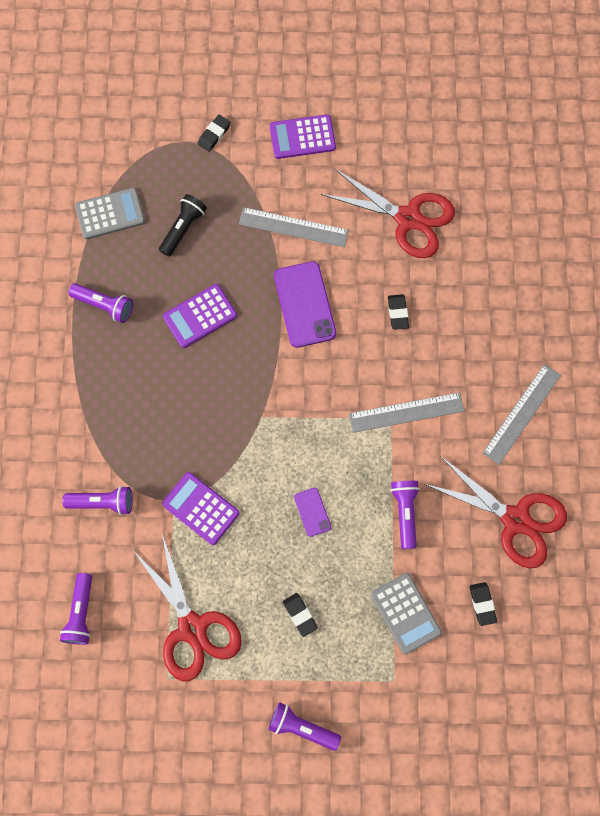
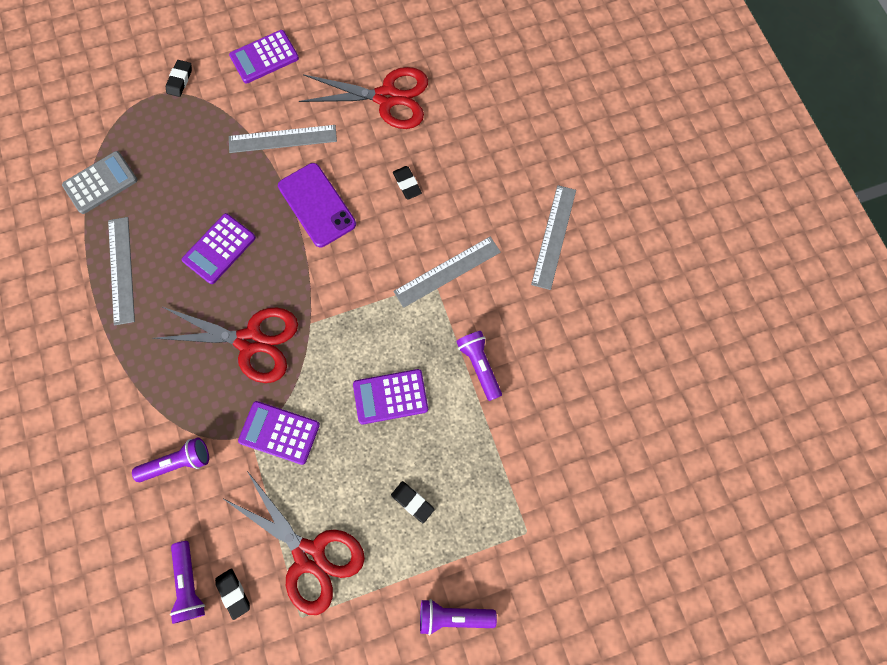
camera: 20 degrees left, 0 degrees up
purple flashlight [68,283,133,323] -> grey ruler [108,217,135,326]
black flashlight [159,194,207,257] -> none
purple phone [294,488,331,537] -> purple calculator [353,369,428,424]
grey calculator [371,573,442,654] -> none
red scissors [425,456,567,568] -> red scissors moved to [152,306,298,383]
black eraser [470,582,497,626] -> black eraser moved to [215,568,250,620]

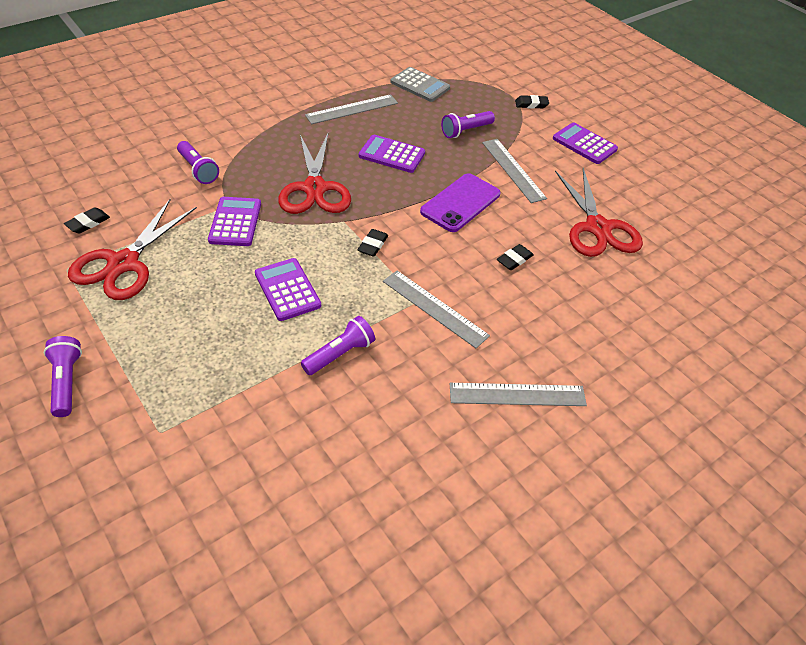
camera: 70 degrees right, 25 degrees down
purple flashlight [170,541,205,624] -> purple flashlight moved to [441,111,495,138]
black eraser [391,481,435,523] -> black eraser moved to [357,229,388,257]

